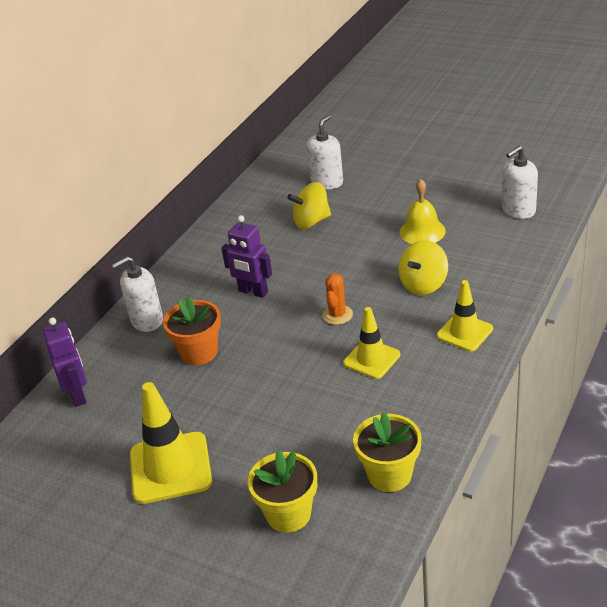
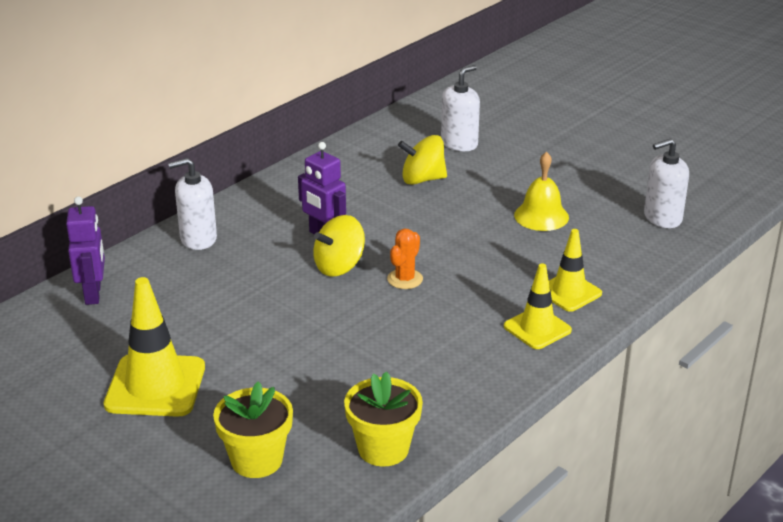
camera: 10 degrees right, 5 degrees down
orange flower pot [163,296,221,365] -> none
yellow traffic cone [343,307,400,379] -> yellow traffic cone moved to [549,229,602,312]
yellow spinning top [398,240,448,295] -> yellow spinning top moved to [313,215,365,277]

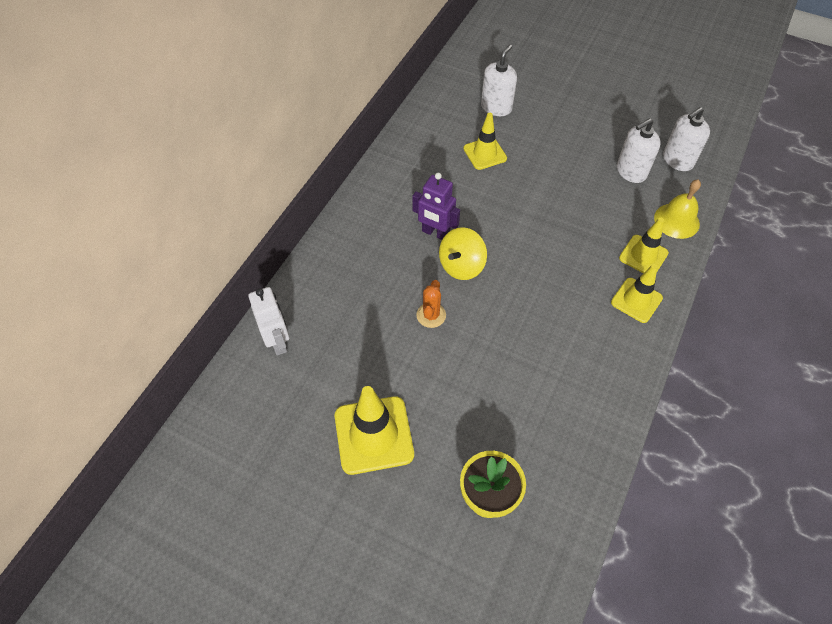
camera: 15 degrees left, 25 degrees up
purple robot [66,197,105,305] -> white robot [248,287,289,355]
white soap dispenser [168,158,217,250] -> white soap dispenser moved to [617,118,661,183]
yellow flower pot [344,371,423,467] -> none
orange cactus [387,229,423,289] -> orange cactus moved to [416,280,446,328]
yellow spinning top [398,135,447,185] -> yellow traffic cone [463,113,507,170]
yellow bell [514,152,569,231] -> yellow bell moved to [654,179,701,239]

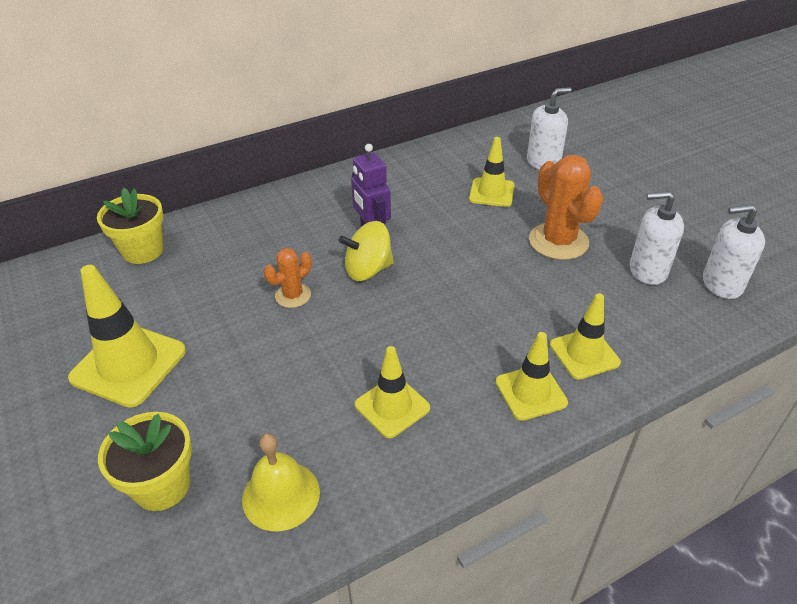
camera: 35 degrees right, 15 degrees down
white robot [248,287,289,355] -> yellow flower pot [97,188,164,264]
yellow bell [654,179,701,239] -> yellow bell moved to [242,433,320,531]
none -> yellow traffic cone [355,346,430,438]
none -> orange cactus [529,155,604,260]

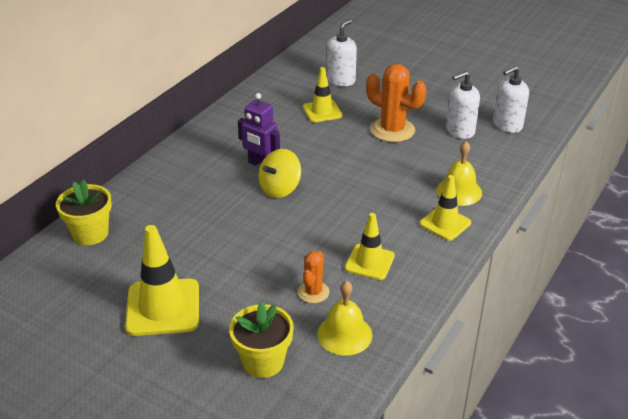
camera: 30 degrees left, 5 degrees down
orange cactus [264,248,312,308] -> orange cactus moved to [298,251,329,303]
yellow traffic cone [550,293,621,380] -> yellow bell [437,141,482,206]

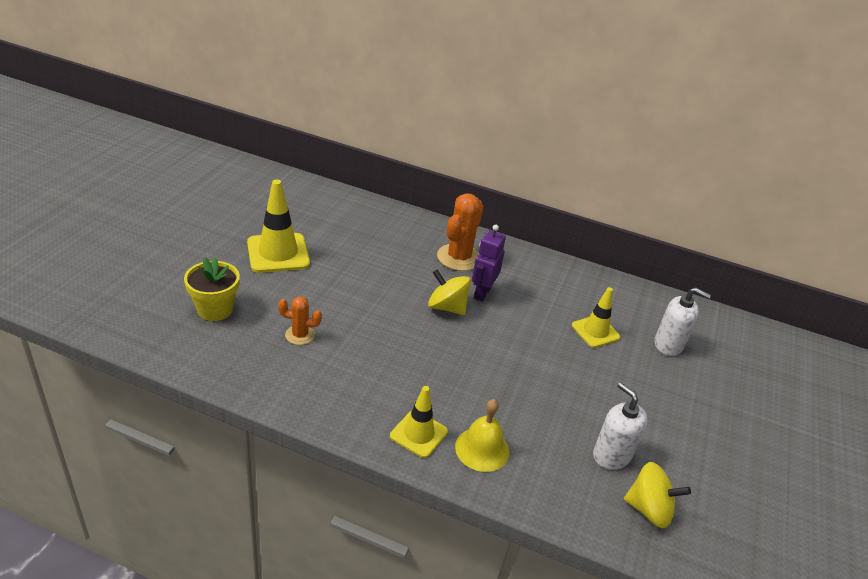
camera: 75 degrees right, 0 degrees up
yellow flower pot [56,179,112,245] -> none
yellow bell [317,281,372,356] -> none
yellow traffic cone [345,213,395,280] -> none
orange cactus [366,64,426,142] -> orange cactus moved to [437,193,484,271]
white soap dispenser [493,66,529,133] -> yellow spinning top [624,462,691,528]

